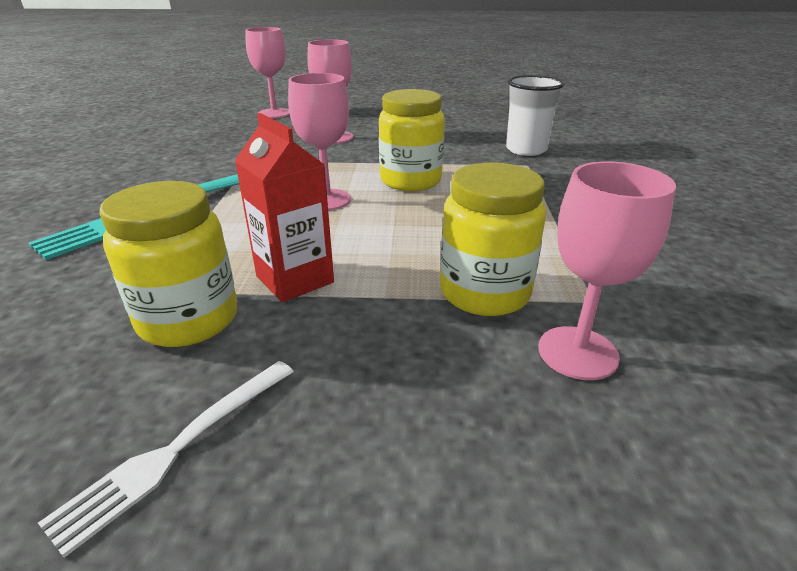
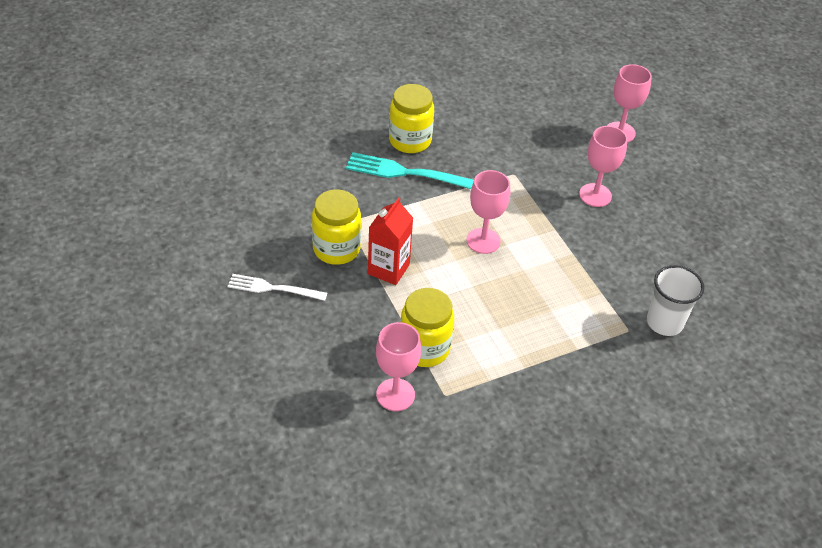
camera: 60 degrees right, 15 degrees up
yellow jar [379,89,445,191] -> yellow jar moved to [389,84,434,153]

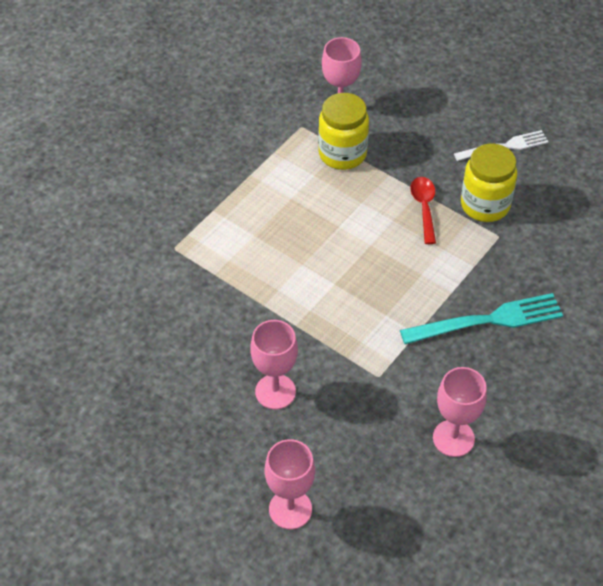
camera: 155 degrees right, 5 degrees up
red carton [368,197,413,285] -> red spoon [410,177,436,244]
yellow jar [389,84,434,153] -> none
pink goblet [466,170,510,254] -> pink goblet moved to [433,367,487,457]
white cup [647,265,704,336] -> none

